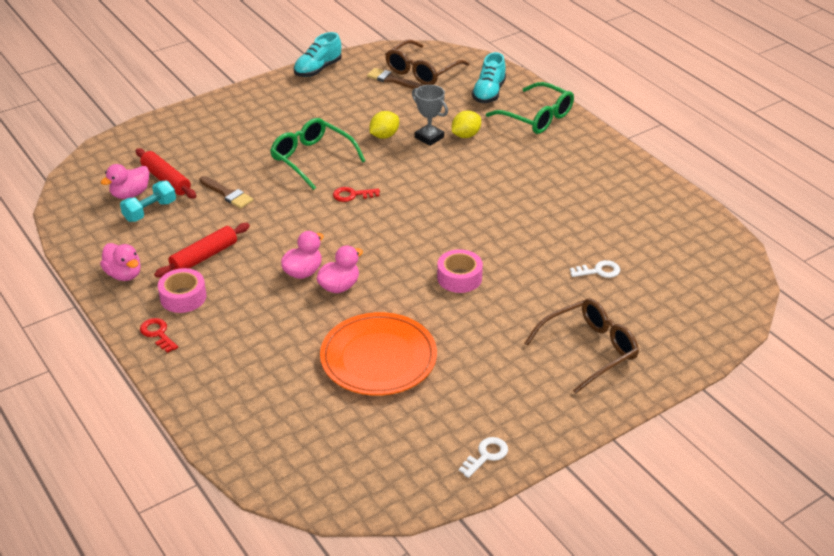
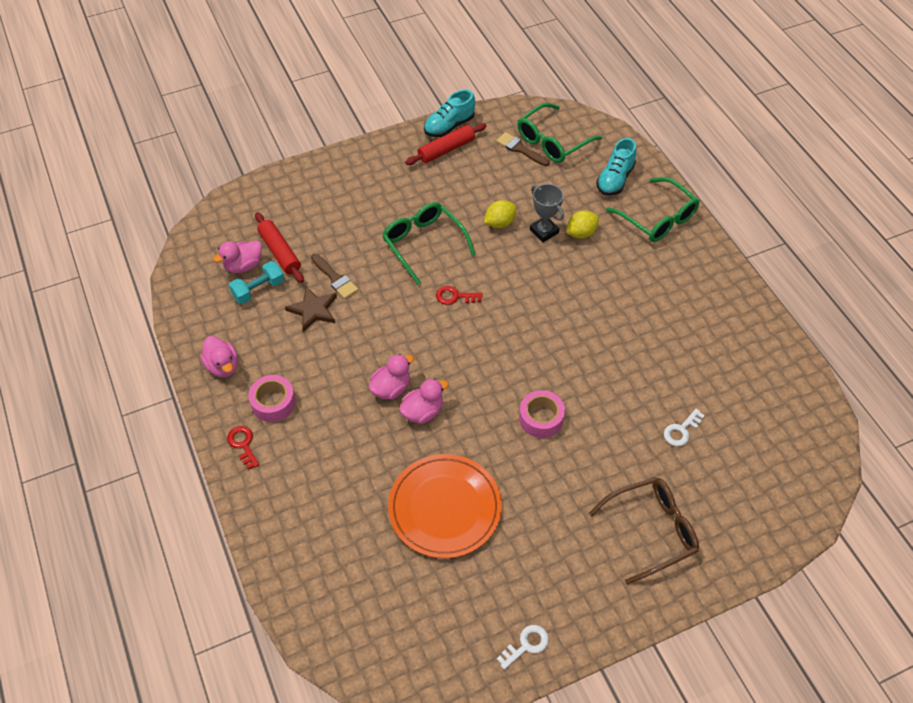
camera: 10 degrees right, 15 degrees up
red rolling pin [154,223,250,278] -> red rolling pin moved to [405,123,486,165]
brown glasses [385,40,469,85] -> green glasses [517,103,602,163]
white key [570,260,620,278] -> white key turned 135 degrees clockwise [664,409,705,446]
none -> brown star [285,286,337,332]

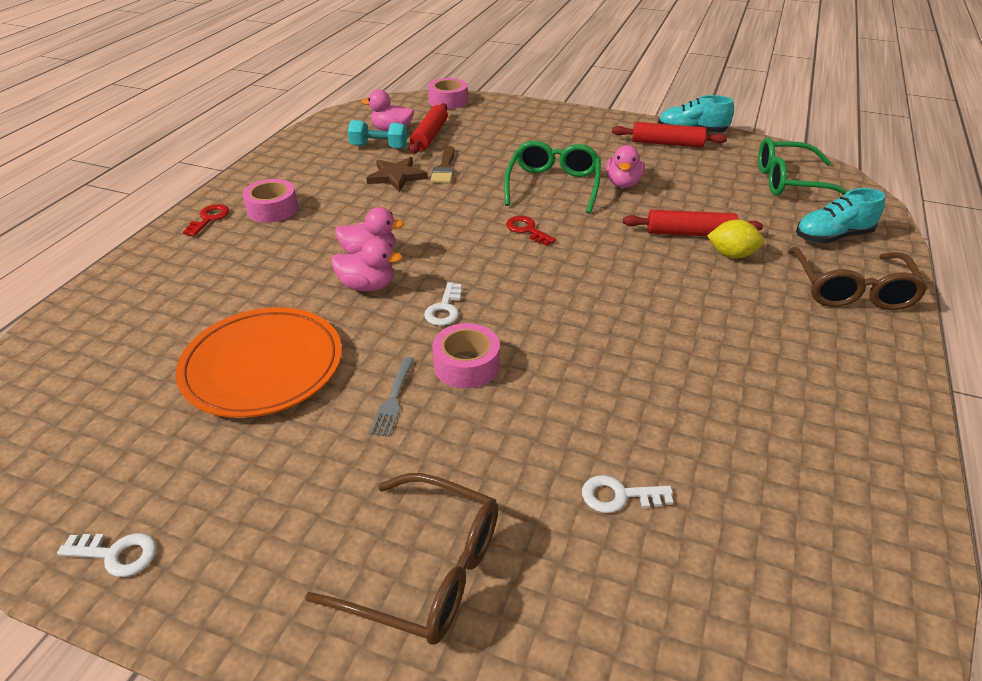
camera: 45 degrees right, 15 degrees down
pink duck [200,336,238,378] -> pink duck moved to [606,145,645,188]
yellow lemon [484,200,517,228] -> none
brown brush [496,132,550,166] -> none
grey trophy [530,184,564,242] -> red rolling pin [623,210,763,236]
green glasses [606,177,700,242] -> brown glasses [788,247,928,310]
none -> grey fork [369,357,415,437]
none -> white key [424,282,462,326]
none -> pink tape [428,78,468,109]

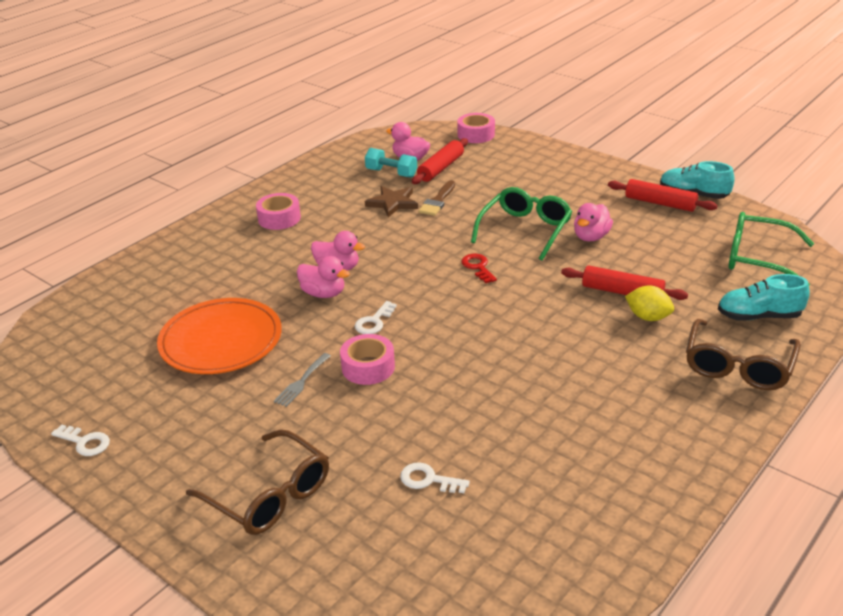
camera: 20 degrees right, 5 degrees down
red key [183,204,229,236] -> none

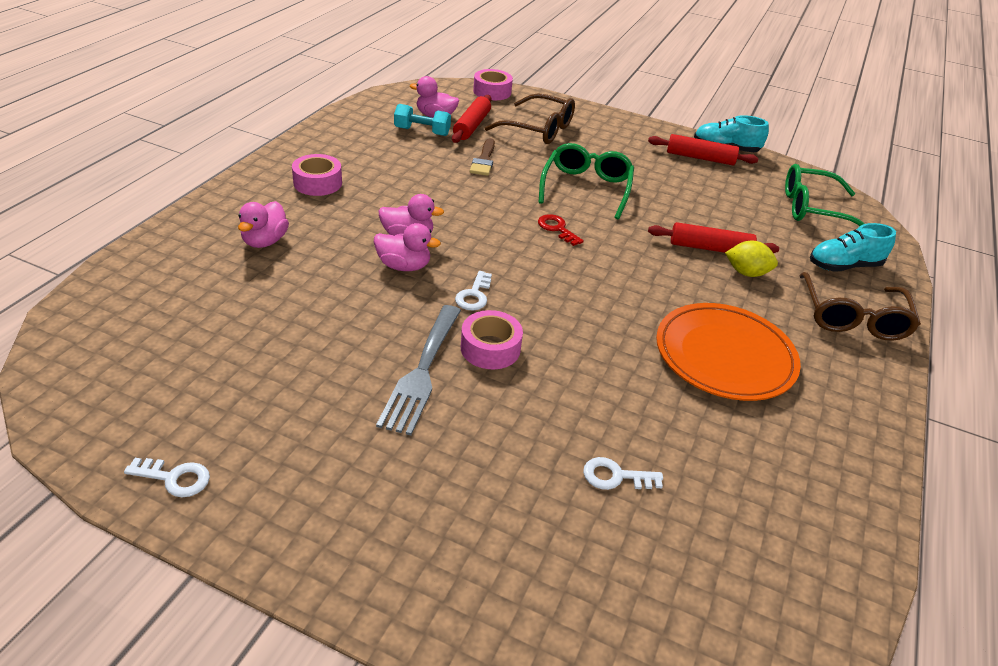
camera: 20 degrees left, 5 degrees up
orange plate [157,298,282,374] -> orange plate moved to [656,303,801,401]
brown glasses [186,429,329,535] -> brown glasses moved to [485,93,575,144]
grey fork [274,353,331,407] -> grey fork [376,305,461,435], size x1.89
brown star [365,186,418,217] -> none
pink duck [574,203,613,241] -> pink duck moved to [238,201,289,248]

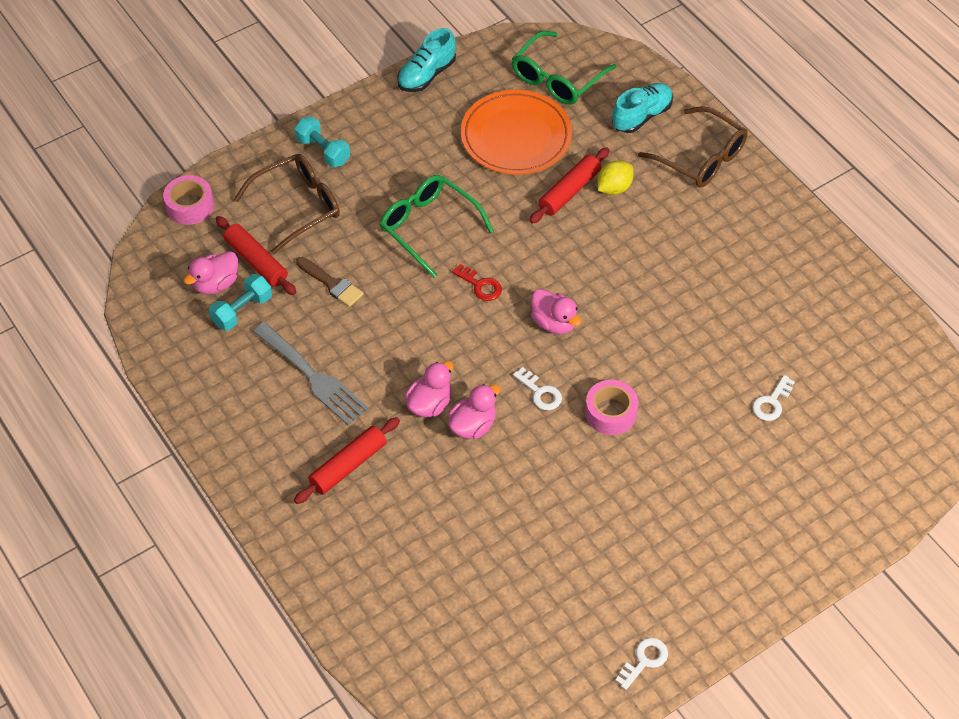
camera: 55 degrees left, 15 degrees up
pink duck [238,201,289,248] -> pink duck moved to [531,289,581,334]
pink tape [292,154,342,196] -> none
grey fork [376,305,461,435] -> grey fork moved to [253,322,369,425]
red key [538,214,584,246] -> red key turned 135 degrees counterclockwise [452,264,502,301]
red rolling pin [648,134,759,165] -> red rolling pin moved to [294,417,400,504]
orange plate [656,303,801,401] -> orange plate moved to [461,90,572,175]
turquoise shoe [810,223,896,272] -> turquoise shoe turned 150 degrees counterclockwise [612,83,673,133]
none -> turquoise dumbbell [294,117,350,167]

